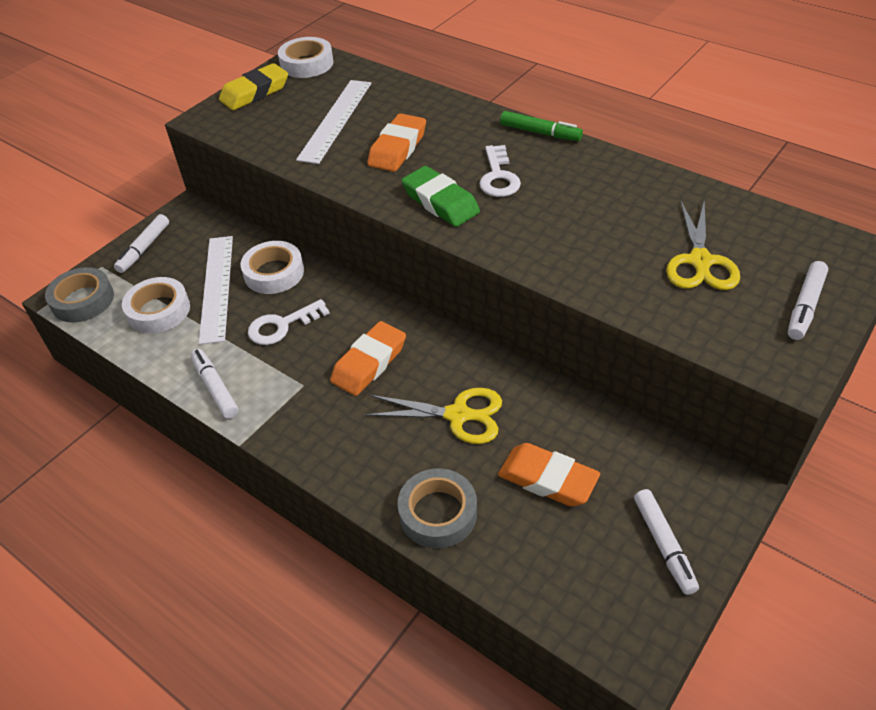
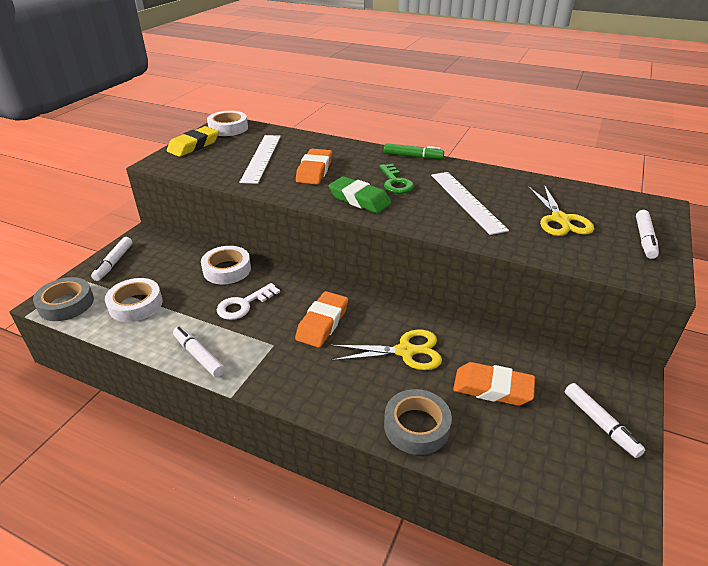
camera: 15 degrees left, 10 degrees down
white ruler [199,236,233,345] -> white ruler moved to [431,172,509,235]
white key [479,145,521,197] -> green key [379,164,414,194]

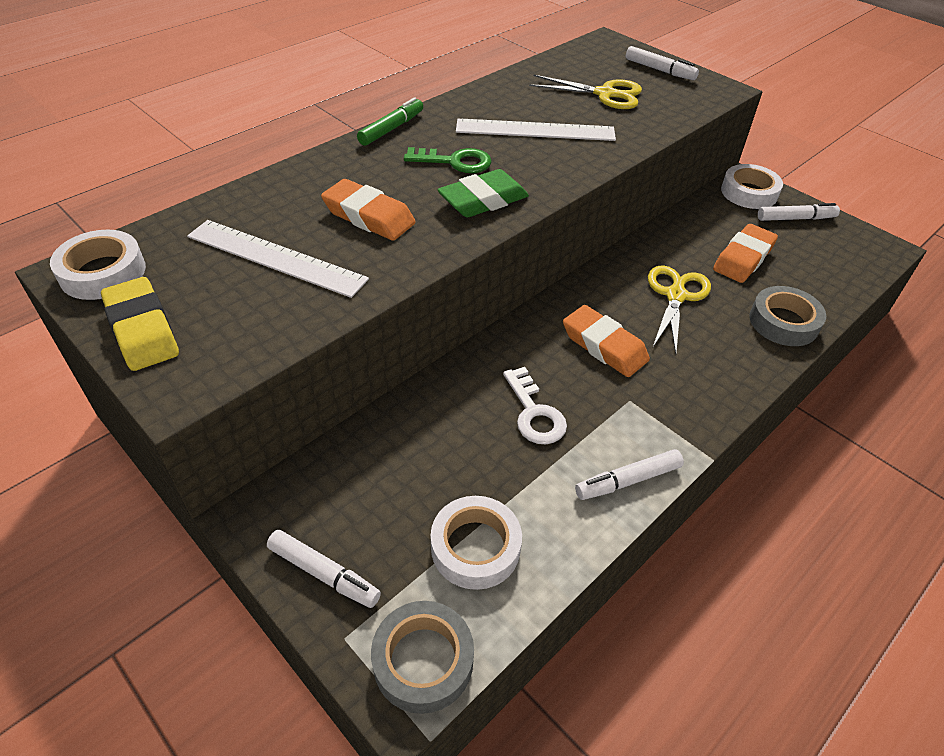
camera: 70 degrees left, 10 degrees up
white tape [201,246,251,284] -> white tape moved to [721,164,783,209]

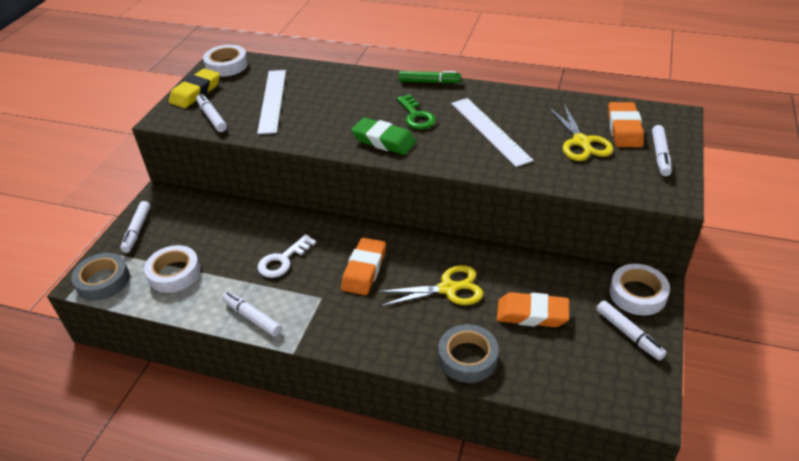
camera: 65 degrees right, 5 degrees down
orange eraser [321,179,416,240] -> orange eraser moved to [608,102,644,147]
none -> white marker [196,93,227,132]

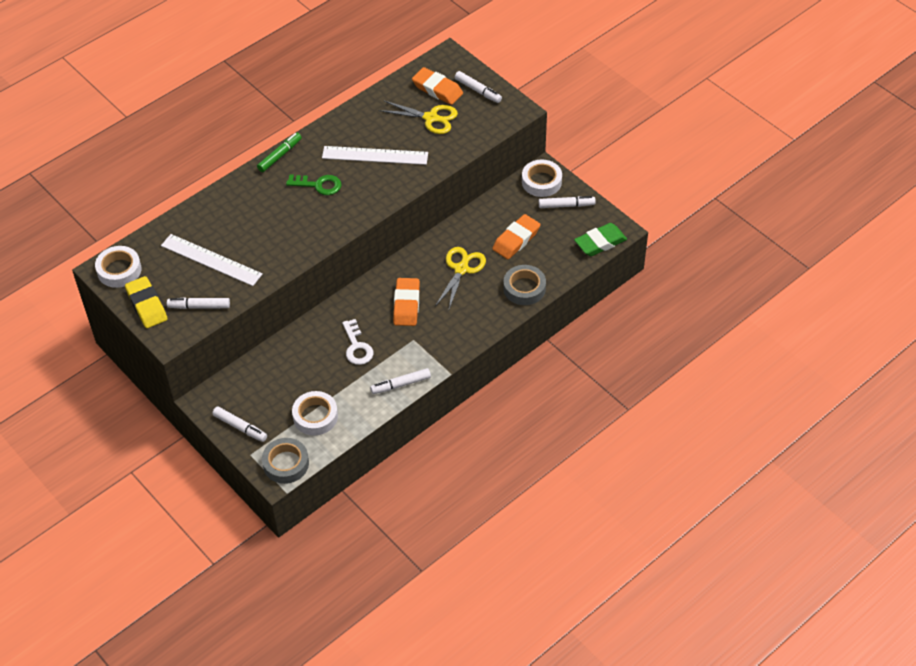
camera: 60 degrees left, 10 degrees up
orange eraser [341,238,386,295] -> orange eraser turned 45 degrees clockwise [393,278,420,326]
green eraser [351,117,416,155] -> green eraser moved to [574,223,627,256]

